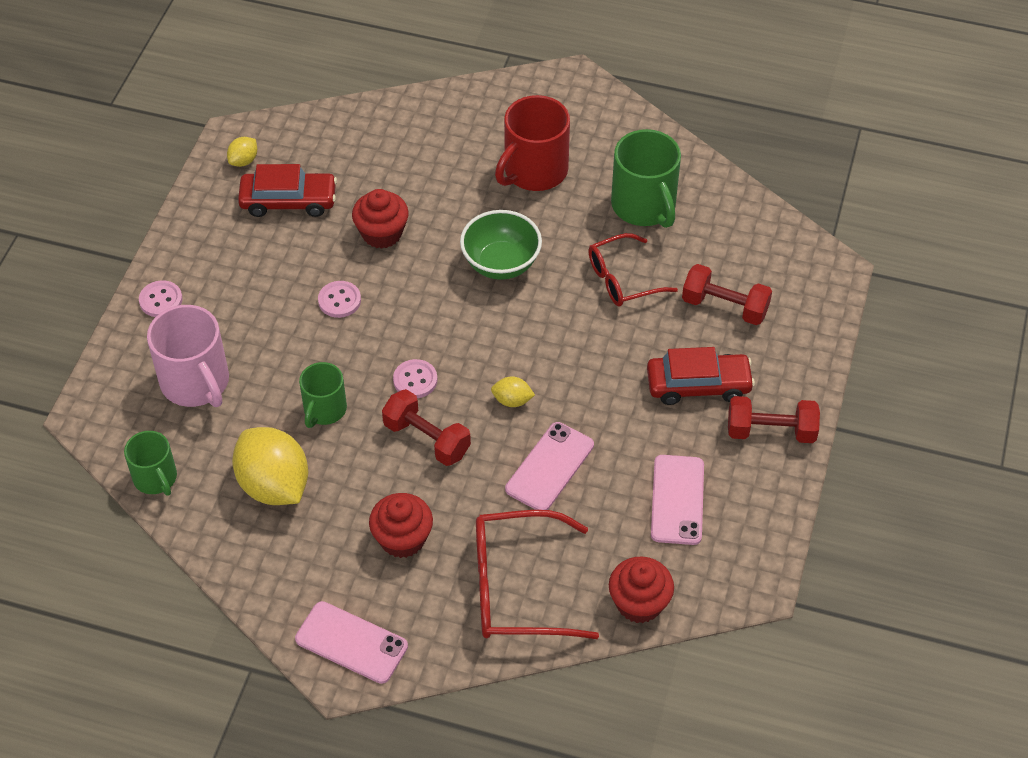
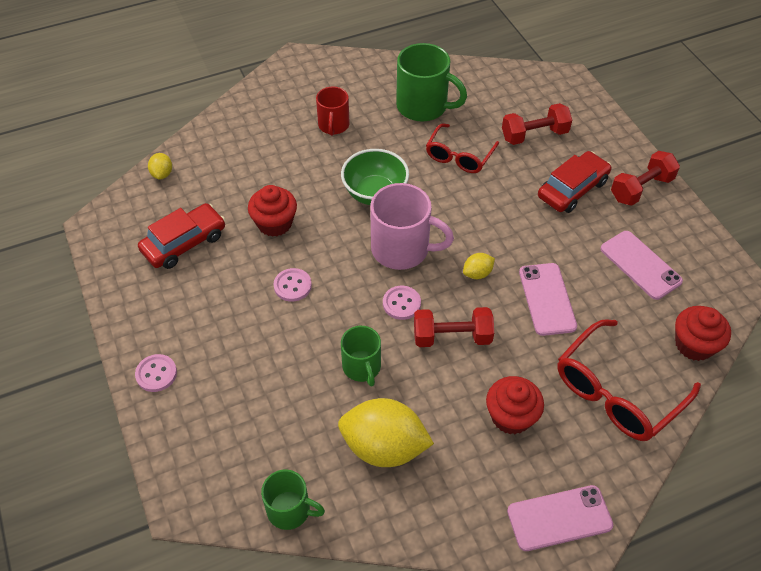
camera: 40 degrees left, 0 degrees up
pink mug [147,305,229,407] -> pink mug moved to [370,183,454,270]
yellow lemon [227,137,257,167] -> yellow lemon moved to [148,153,172,179]
red mug [495,95,570,191] -> red mug [316,87,350,136], size x0.61

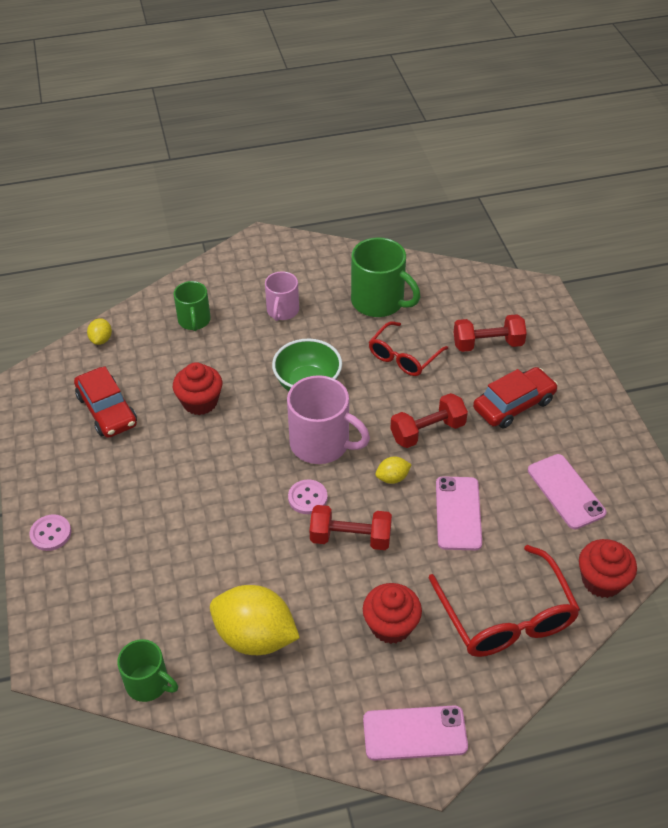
camera: 10 degrees right, 5 degrees down
red car [138,203,225,269] -> red car turned 90 degrees clockwise [74,366,137,438]
pink button [273,268,312,302] -> none
red mug [316,87,350,136] -> pink mug [265,271,299,321]
green mug [341,326,381,387] -> green mug moved to [174,281,211,331]
red glasses [557,319,701,441] -> red glasses turned 75 degrees counterclockwise [428,545,580,657]
red dumbbell [611,151,680,206] -> red dumbbell moved to [390,393,468,448]

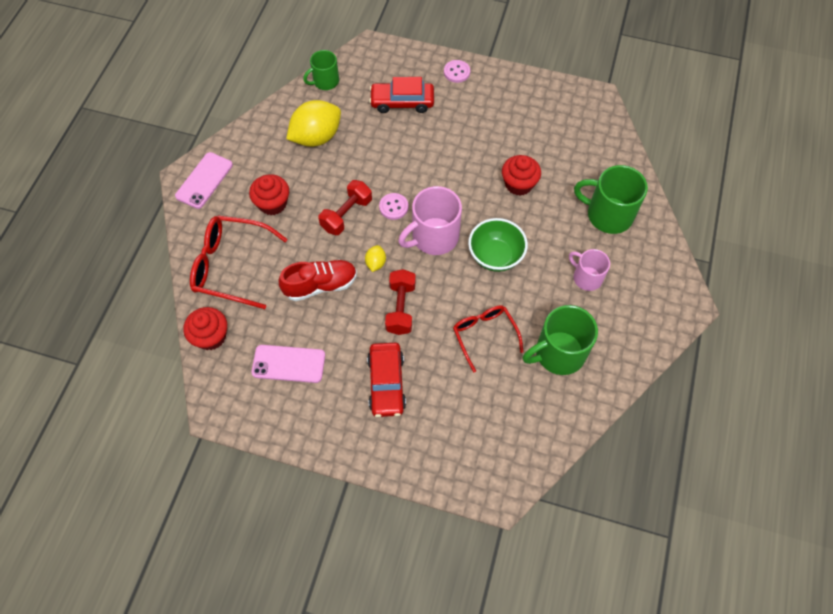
camera: 120 degrees right, 15 degrees up
red car [74,366,137,438] -> red car moved to [369,77,434,113]
yellow lemon [87,318,112,345] -> none
green mug [174,281,211,331] -> green mug [574,165,648,234], size x1.63
pink phone [436,476,482,550] -> red shoe [279,260,357,301]
red dumbbell [453,314,527,352] -> none

